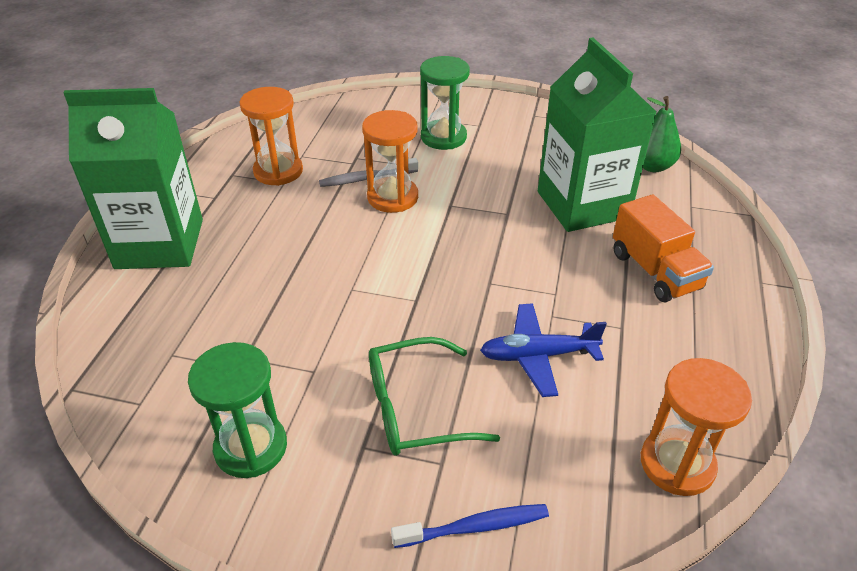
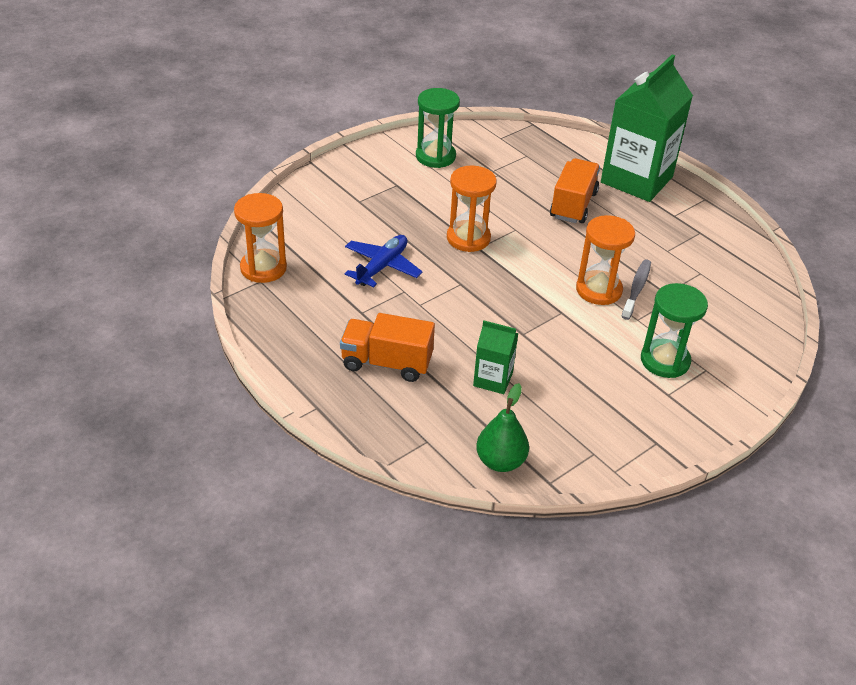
camera: 125 degrees right, 0 degrees up
orange hourglass [239,87,303,186] -> orange hourglass moved to [447,166,497,252]
green glasses [369,337,500,456] -> none
blue toothbrush [391,504,549,548] -> none
green carton [538,38,656,232] -> green carton [473,320,518,394], size x0.47
none -> orange truck [550,158,600,223]

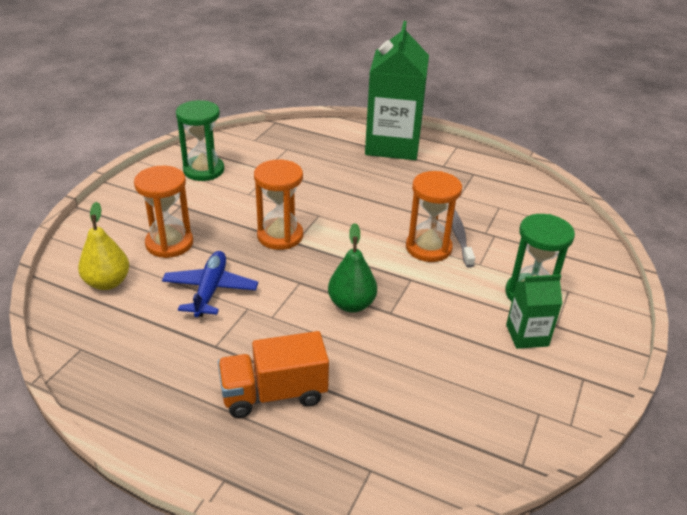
camera: 25 degrees left, 5 degrees down
orange hourglass [234,193,287,283] -> orange hourglass moved to [134,166,193,258]
green carton [473,320,518,394] -> green carton moved to [506,275,563,349]
green pear [476,383,529,472] -> green pear moved to [328,223,377,313]
orange truck [550,158,600,223] -> none
none -> yellow pear [78,202,129,290]

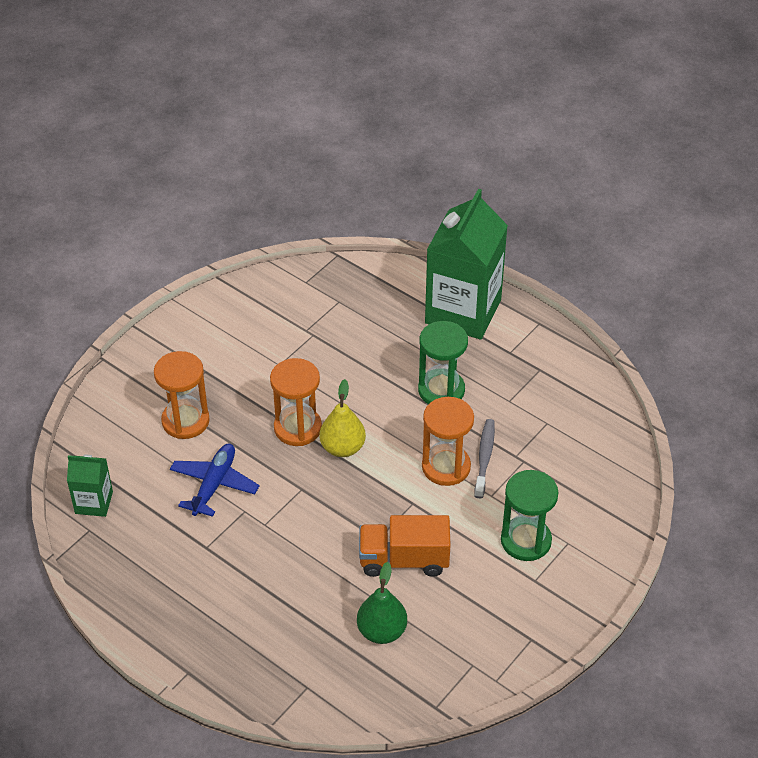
camera: 15 degrees right, 10 degrees up
yellow pear [78,202,129,290] -> yellow pear moved to [319,379,366,457]
green hourglass [176,100,224,181] -> green hourglass moved to [418,321,468,404]
orange truck [218,331,329,418] -> orange truck moved to [359,515,451,577]
green pear [328,223,377,313] -> green pear moved to [357,562,407,644]
green carton [506,275,563,349] -> green carton moved to [67,455,113,517]

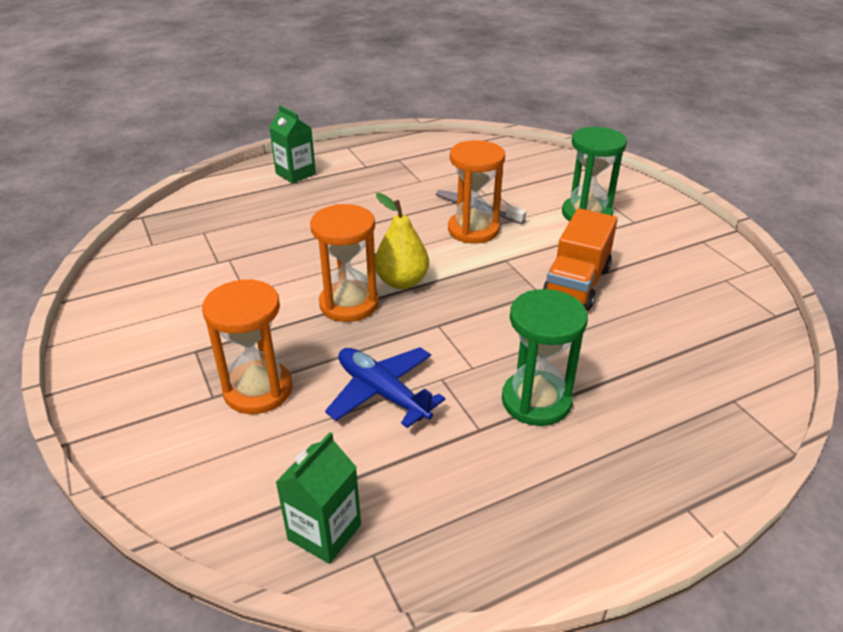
camera: 65 degrees left, 10 degrees down
green pear [357,562,407,644] -> none
green hourglass [418,321,468,404] -> green hourglass moved to [502,289,588,426]
green carton [425,189,508,340] -> green carton [269,106,316,184], size x0.47

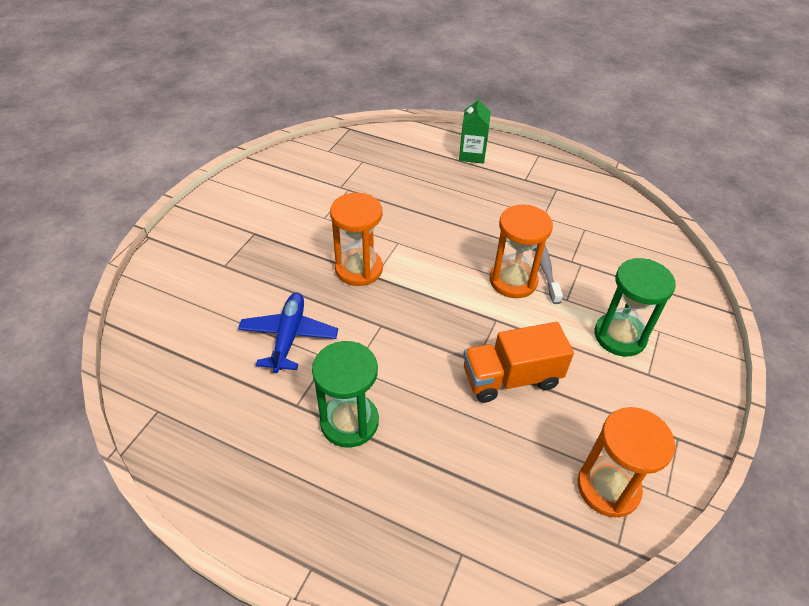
camera: 50 degrees right, 10 degrees up
orange hourglass [202,279,293,414] -> orange hourglass moved to [577,407,675,517]
green carton [276,432,361,564] -> none
yellow pear [375,193,429,289] -> none

